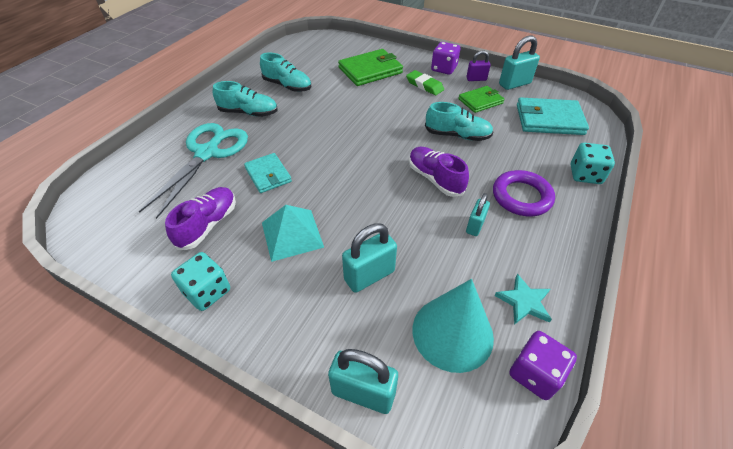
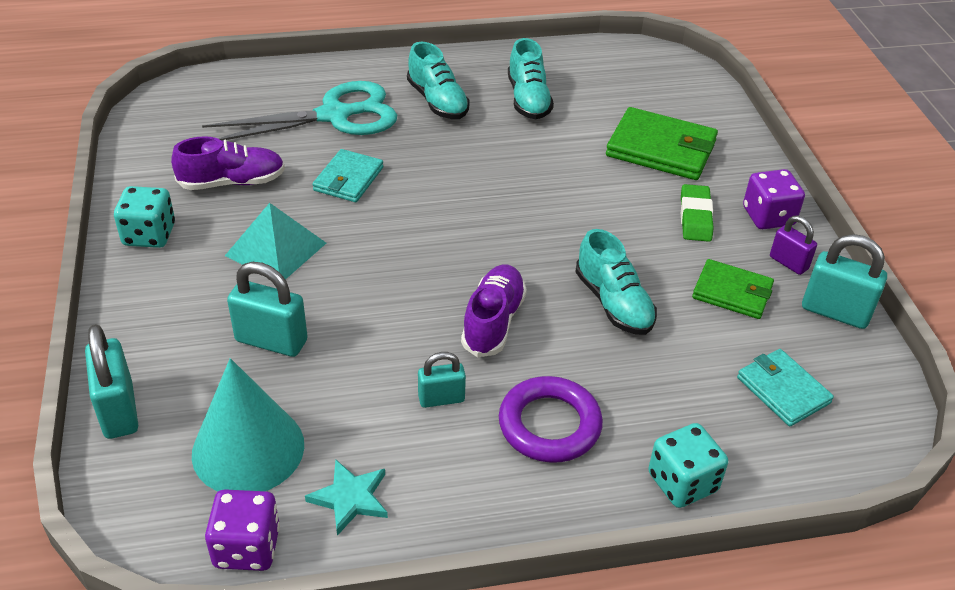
camera: 50 degrees right, 5 degrees down
turquoise wallet [517,97,589,135] -> turquoise wallet [737,349,834,426], size x0.63

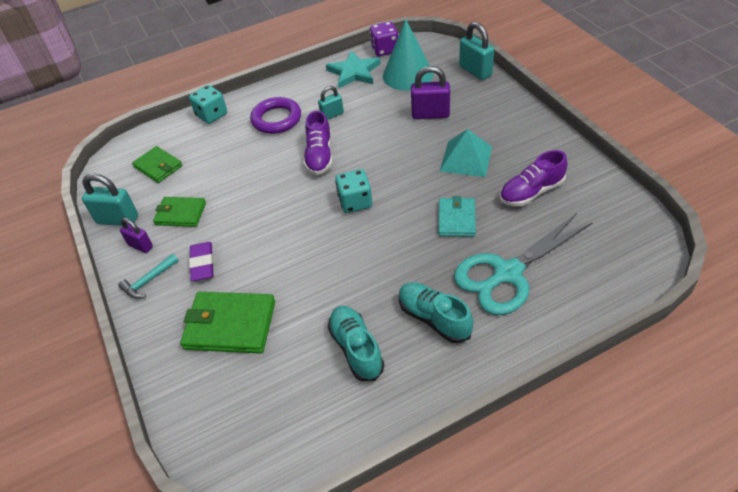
camera: 170 degrees right, 5 degrees up
turquoise dice [114,186,175,248] -> turquoise dice moved to [335,169,372,213]
turquoise padlock [227,262,308,357] -> purple padlock [411,66,450,119]
turquoise star [305,459,388,536] -> turquoise star [326,51,381,88], size x1.50
turquoise shoe [575,229,657,335] -> none
green eraser [681,184,714,242] -> purple eraser [189,242,214,281]
turquoise wallet [737,349,834,426] -> green wallet [132,146,182,183]
purple dice [743,169,805,229] -> turquoise hammer [118,254,178,299]

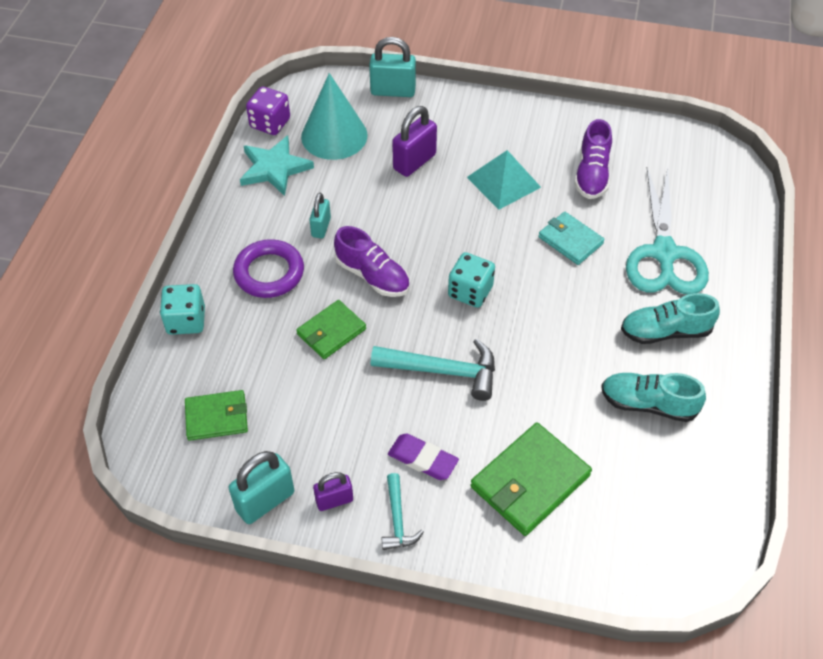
camera: 55 degrees left, 5 degrees up
green wallet [153,197,206,227] -> green wallet moved to [296,300,366,359]
none -> turquoise hammer [371,339,495,401]

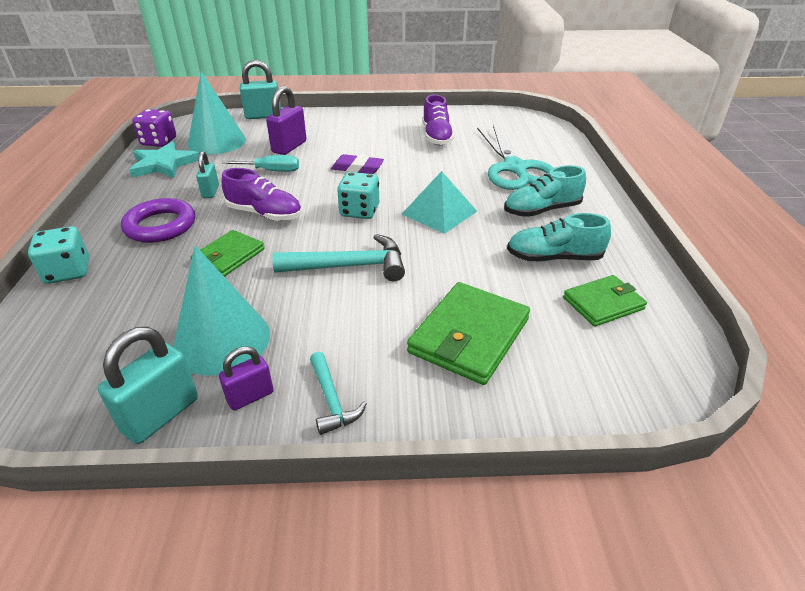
camera: 15 degrees left, 15 degrees down
green wallet [185,390,248,441] -> green wallet moved to [563,275,647,327]
purple eraser [388,434,459,480] -> purple eraser moved to [331,154,384,174]
turquoise pyramid [467,150,541,210] -> turquoise pyramid moved to [402,171,477,234]
turquoise wallet [538,212,605,265] -> none
none -> turquoise cone [173,245,270,376]
none -> turquoise screwdriver [221,155,299,172]

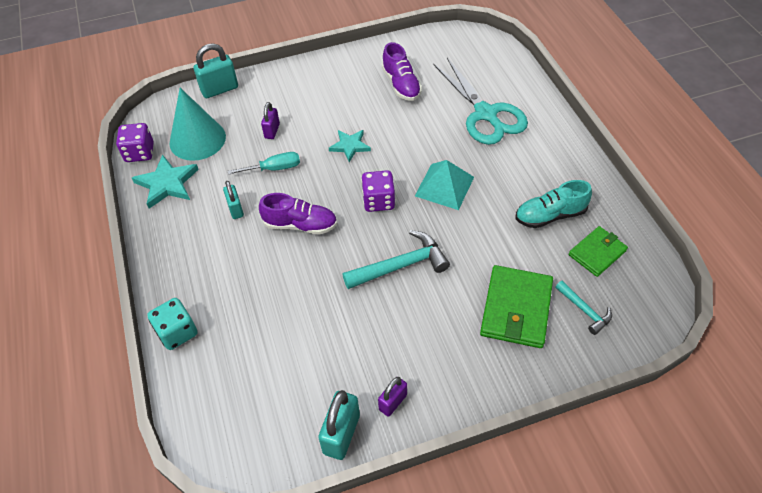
camera: 15 degrees left, 15 degrees up
purple ring [121,198,195,243] -> none
turquoise cone [173,245,270,376] -> none
green wallet [190,230,265,277] -> none
purple padlock [266,86,307,155] -> purple padlock [261,102,280,139], size x0.62
turquoise hammer [310,352,367,435] -> turquoise hammer moved to [555,281,612,335]
purple eraser [331,154,384,174] -> turquoise star [329,130,371,162]
turquoise dice [337,172,379,219] -> purple dice [361,170,395,212]
turquoise shoe [504,165,586,217] -> none

